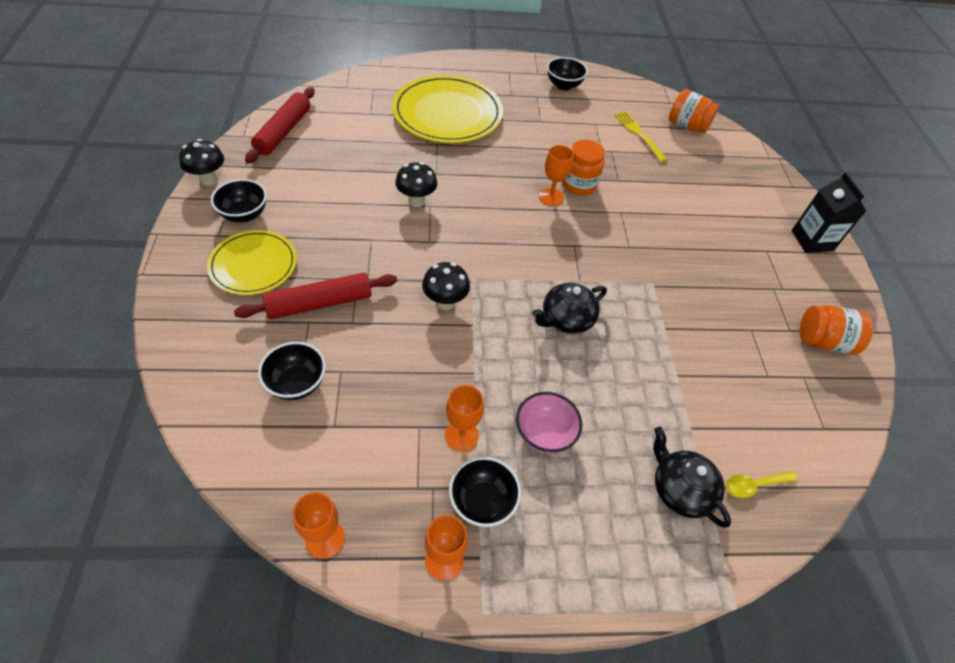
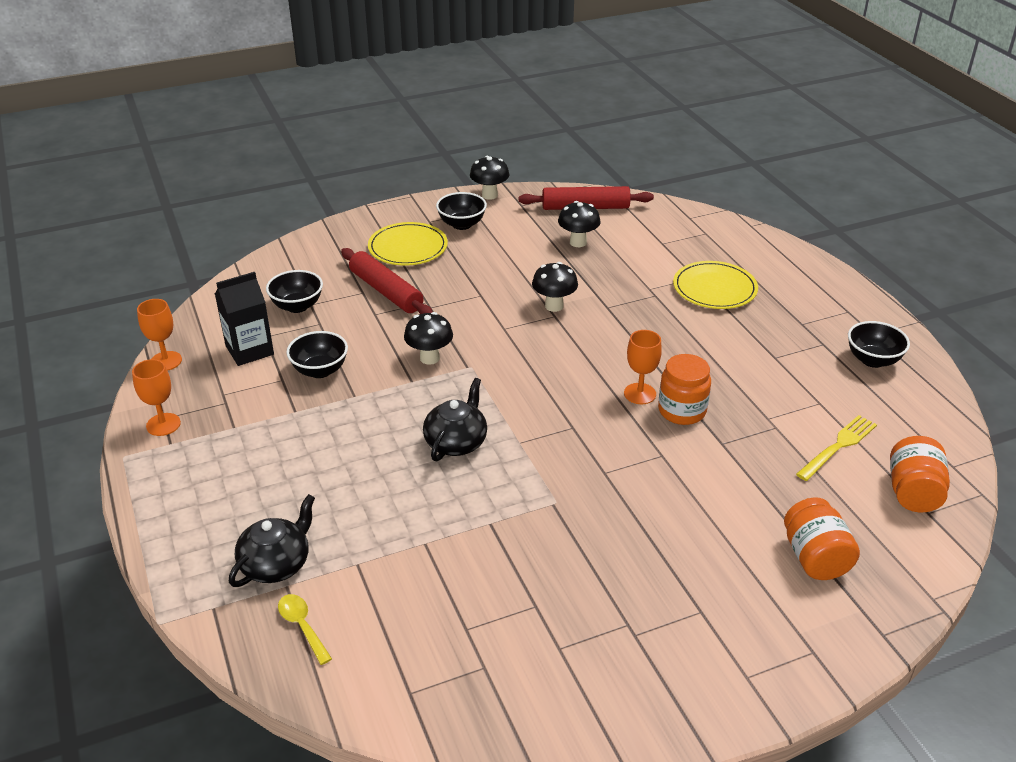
camera: 75 degrees right, 15 degrees down
yellow plate [392,75,503,143] -> yellow plate [673,261,758,309], size x0.61
orange goblet [445,385,484,451] -> none
black bowl [449,457,521,527] -> black bowl moved to [287,331,348,378]
pink bowl [516,392,582,454] -> none
black teapot [532,283,607,334] -> black teapot turned 75 degrees clockwise [423,378,487,461]
black carton [792,172,866,253] -> black carton moved to [215,272,274,366]
orange jar [800,305,873,355] -> orange jar moved to [784,497,860,580]
none -> black mushroom [558,201,600,247]

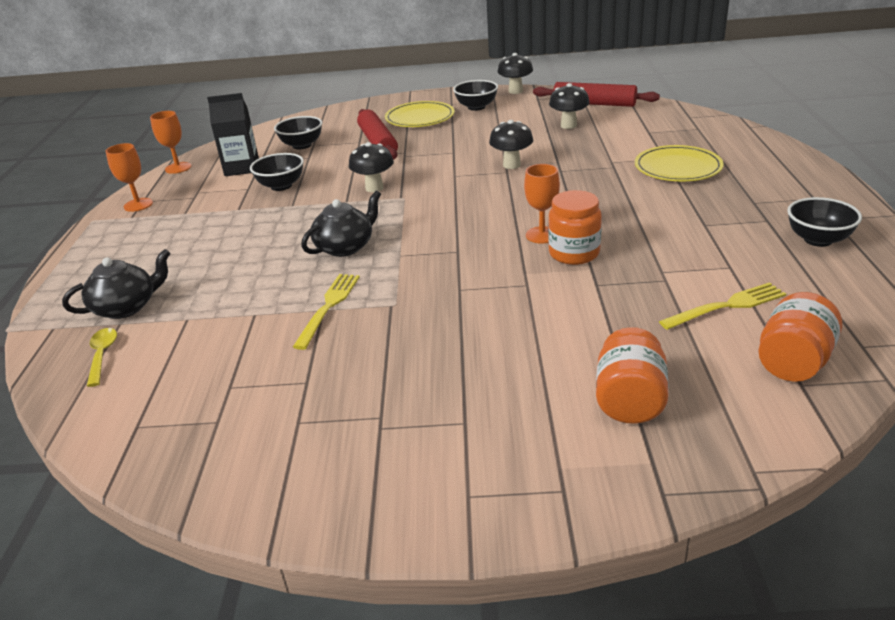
camera: 25 degrees right, 5 degrees down
none -> yellow fork [293,274,360,350]

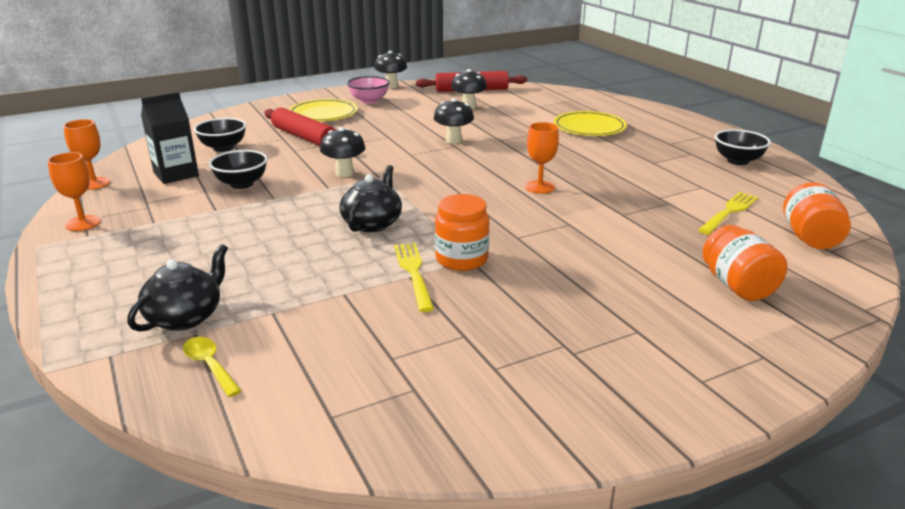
camera: 30 degrees left, 5 degrees down
black bowl [453,80,498,111] -> pink bowl [347,76,390,104]
orange jar [548,190,602,265] -> orange jar moved to [435,194,490,271]

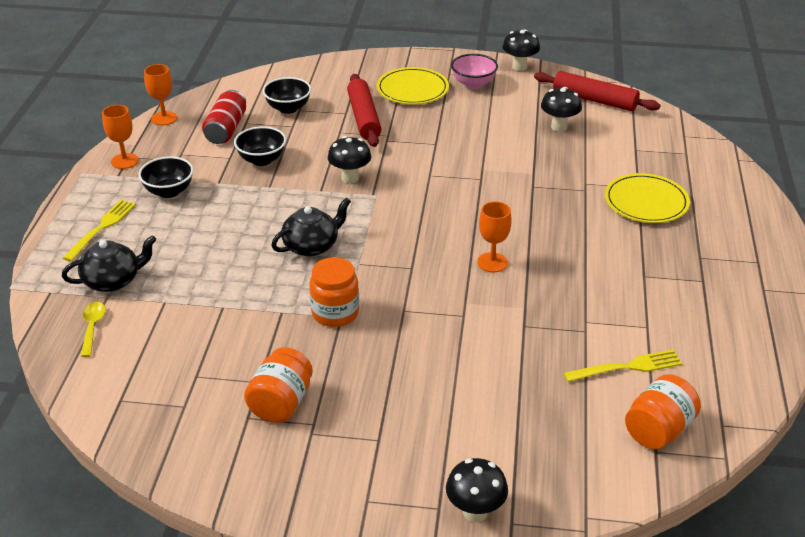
camera: 35 degrees right, 10 degrees up
black carton [141,92,199,184] -> red can [202,90,246,144]
yellow fork [394,243,434,312] -> yellow fork moved to [63,200,136,262]
black mushroom [433,98,474,144] -> black mushroom moved to [446,458,508,522]
orange jar [702,225,787,301] -> orange jar moved to [244,347,313,423]
black bowl [715,129,771,165] -> black bowl moved to [138,156,194,198]

